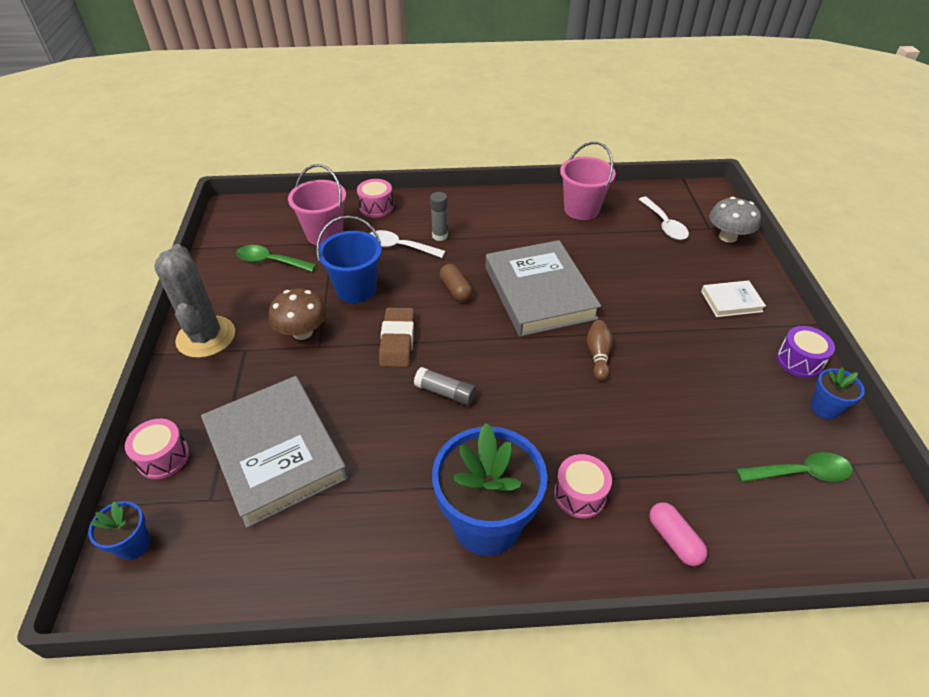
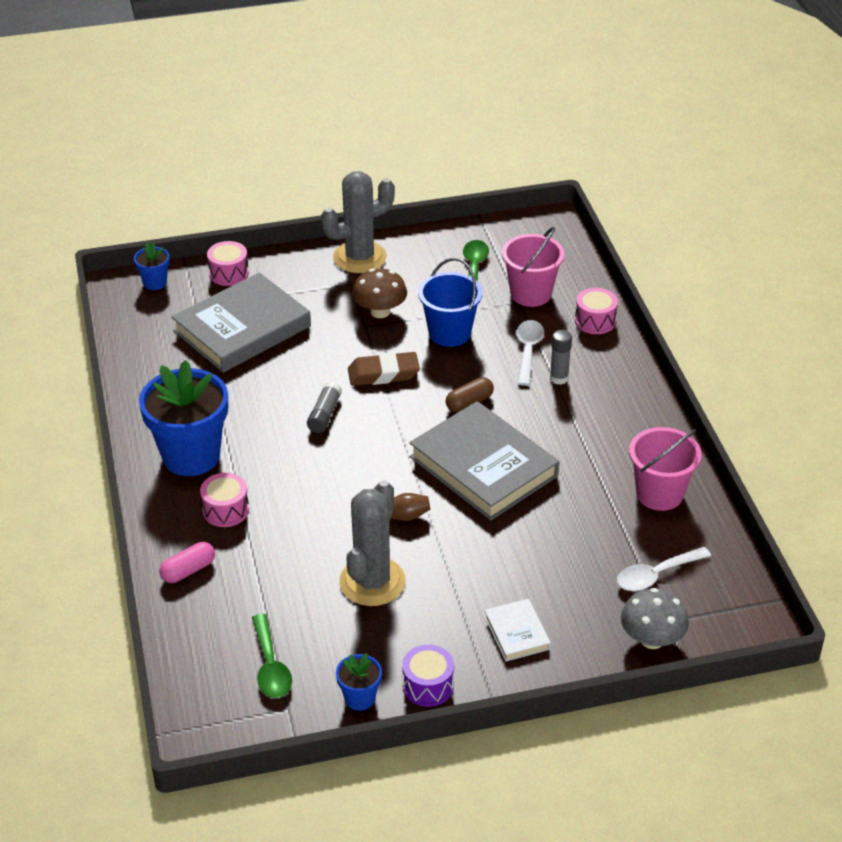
camera: 80 degrees right, 5 degrees down
grey book [485,240,601,337] -> grey book turned 75 degrees clockwise [409,401,559,521]
none -> grey cactus [339,480,406,606]

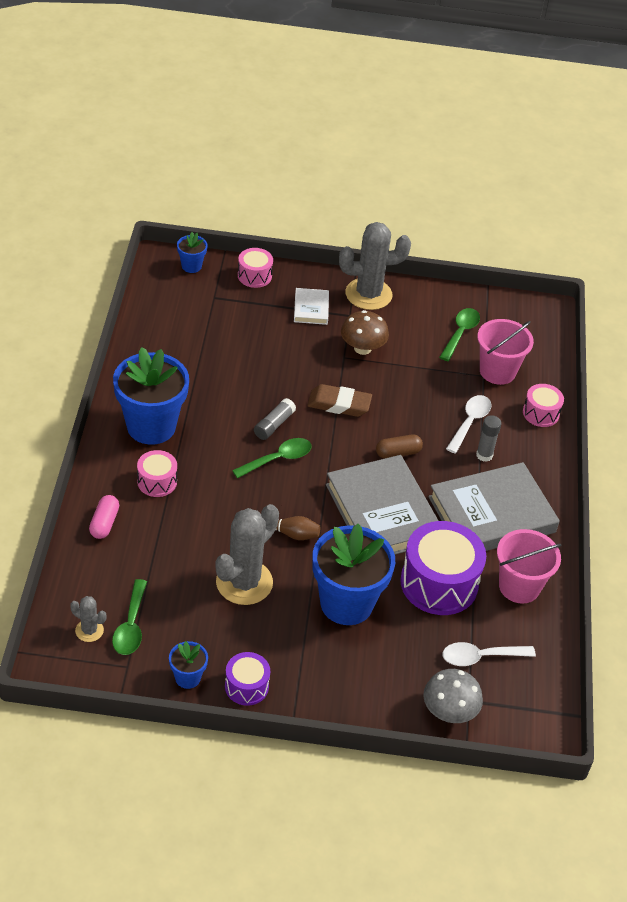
camera: 15 degrees right, 5 degrees up
pink capsule [159,542,215,583] -> pink capsule turned 60 degrees counterclockwise [89,495,119,539]
grey book [172,273,311,373] -> grey book moved to [428,462,560,551]
blue bucket [418,258,483,347] -> none
white book [484,599,551,661] -> white book moved to [294,288,329,325]
none -> grey cactus [70,596,106,642]
none -> green spoon [232,438,312,478]
none -> blue flower pot [313,524,395,625]
none -> purple drum [400,521,486,615]

